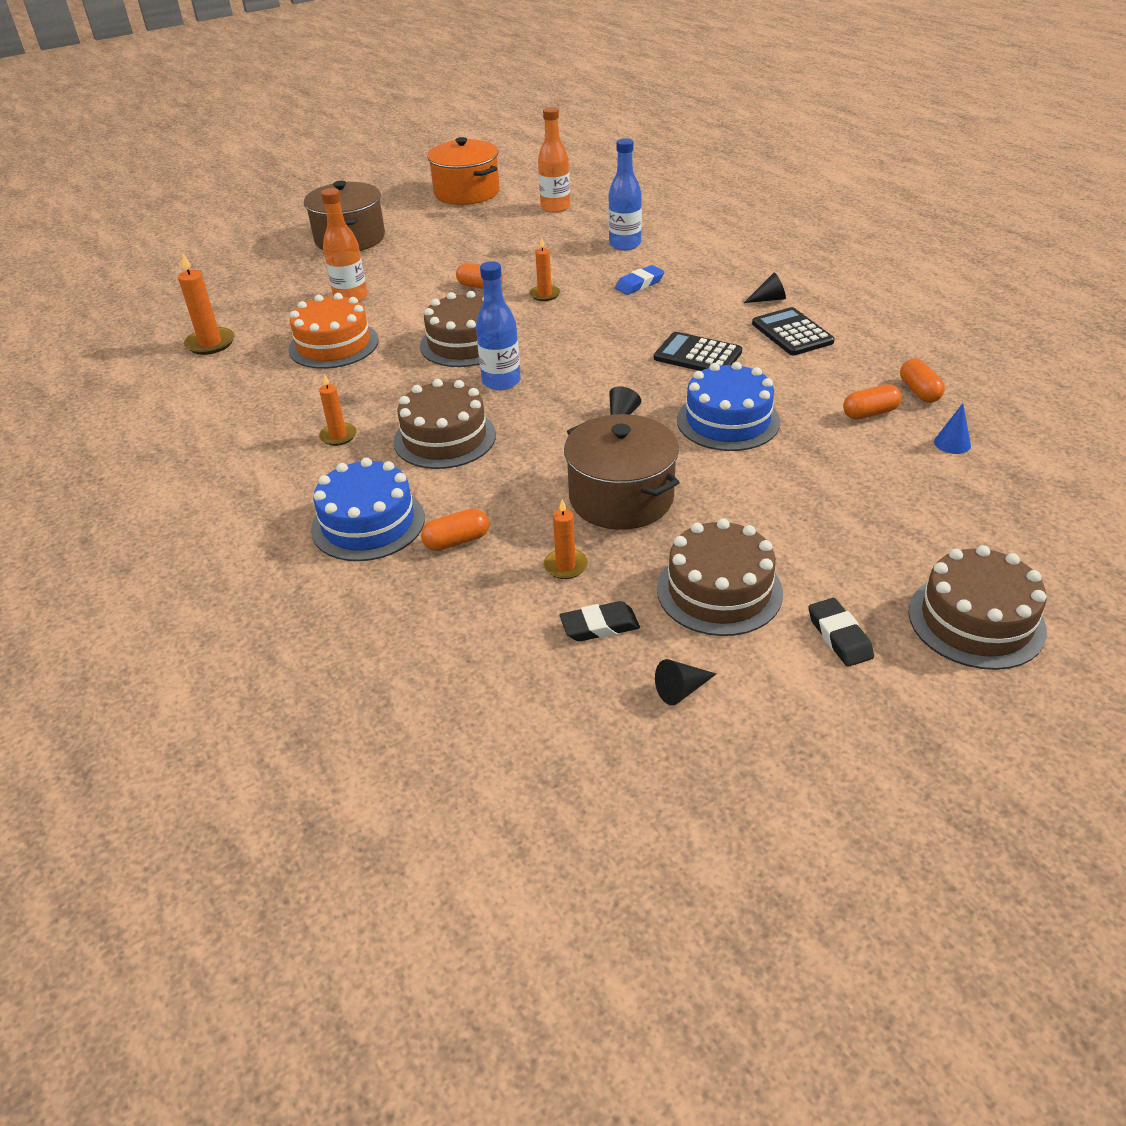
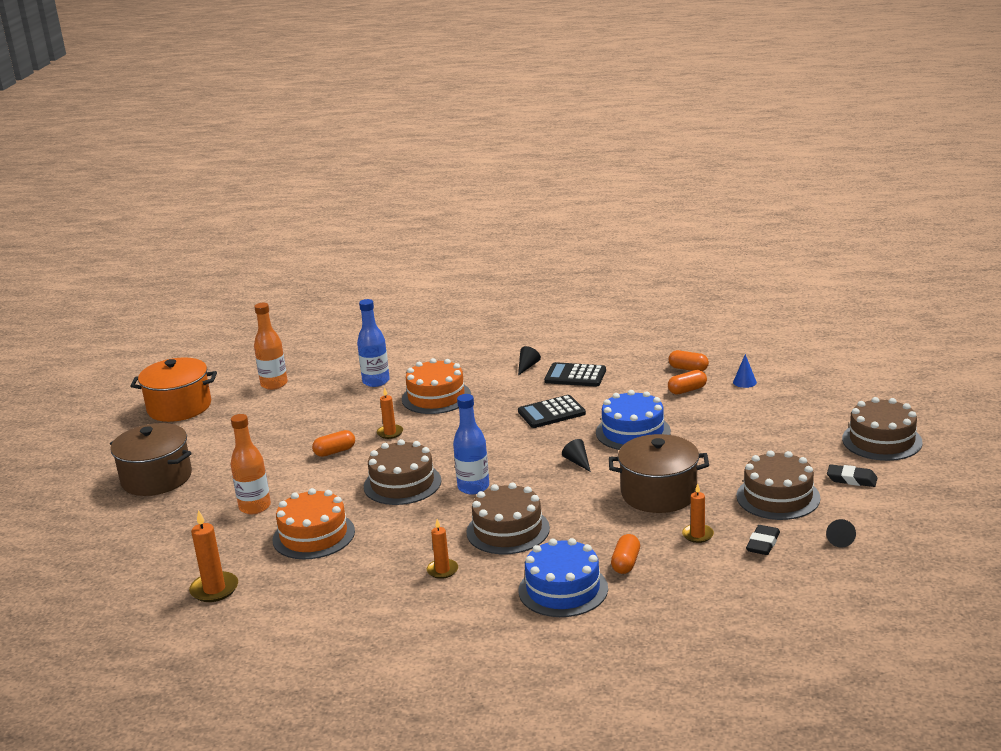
camera: 50 degrees left, 15 degrees down
blue eraser [615,265,664,295] -> orange cake [402,358,471,414]
orange capsule [843,384,902,420] -> orange capsule turned 45 degrees clockwise [668,370,707,395]

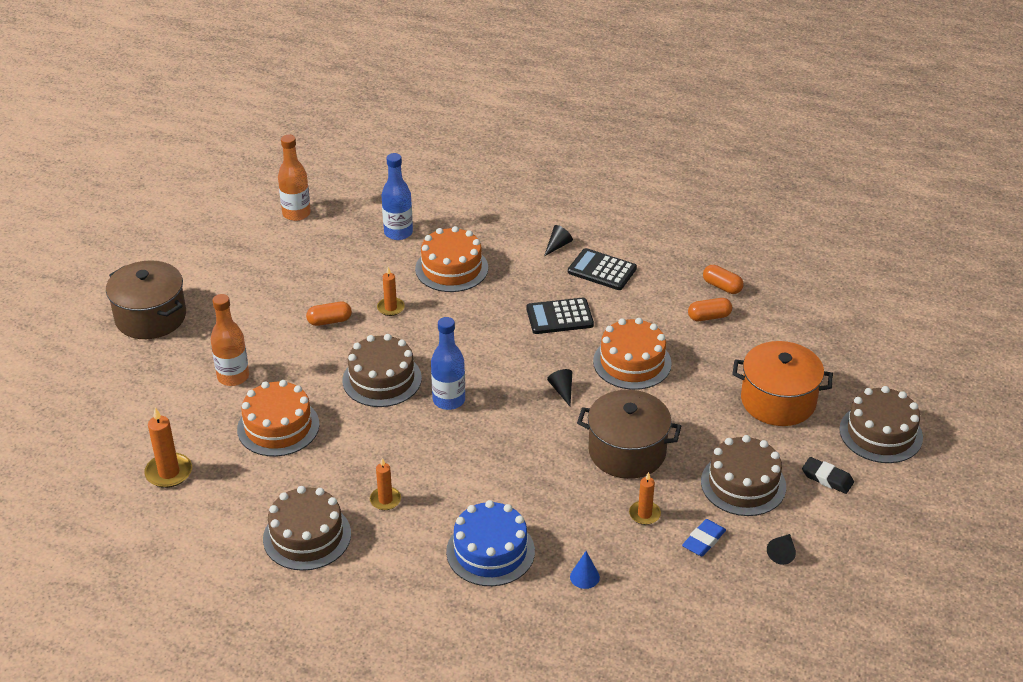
camera: 10 degrees right, 15 degrees up
orange pot [130,357,217,422] -> orange pot moved to [732,341,833,426]
brown cake [466,482,550,554] -> brown cake moved to [263,486,351,571]
blue cake [596,390,671,450] -> orange cake [593,318,672,390]
orange capsule [611,534,640,574] -> none
blue cone [733,354,757,388] -> blue cone moved to [570,551,600,589]
black eraser [746,525,780,555] -> blue eraser [682,519,726,557]

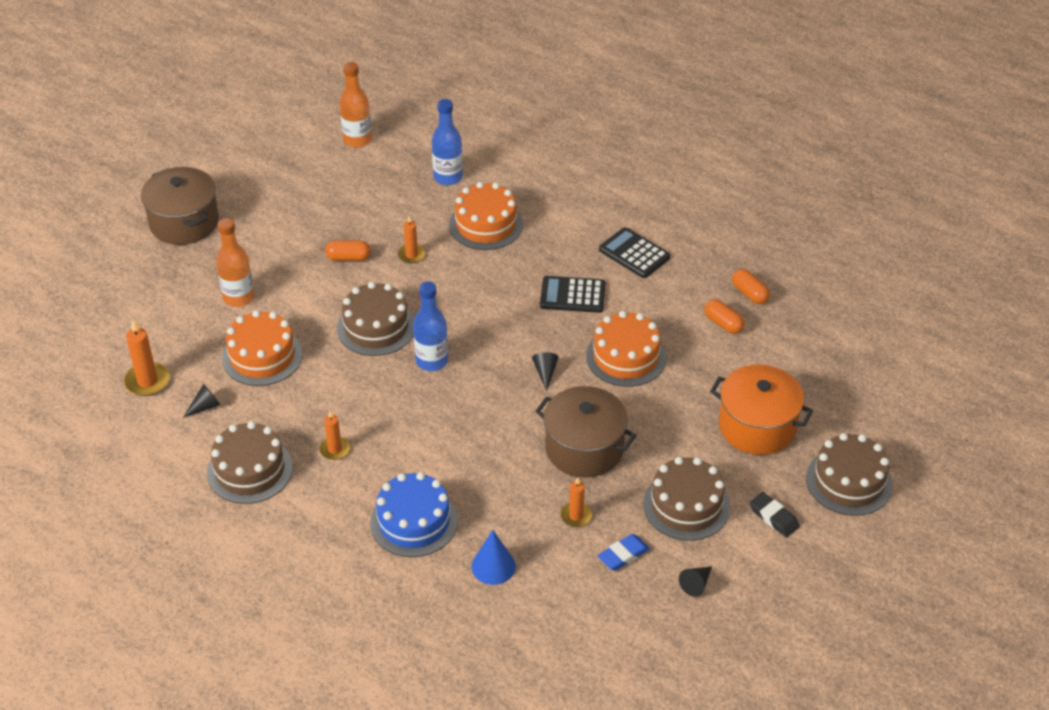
camera: 15 degrees right, 5 degrees up
black cone [544,225,573,256] -> black cone moved to [183,384,221,418]
blue cone [570,551,600,589] -> blue cone [472,530,516,585], size x1.50
orange capsule [688,298,732,321] -> orange capsule turned 45 degrees clockwise [704,299,745,334]

